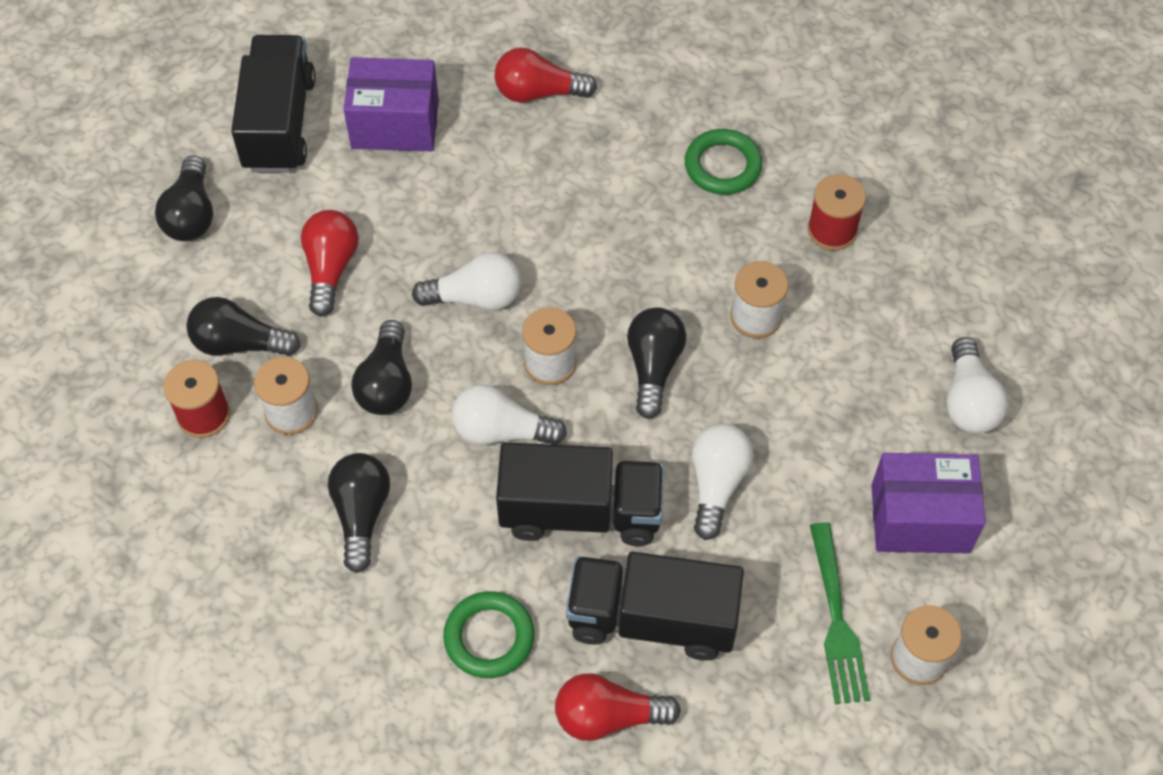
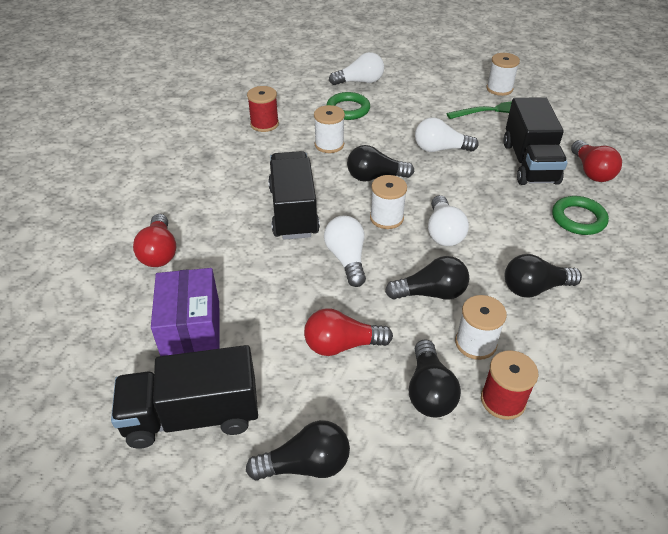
camera: 100 degrees left, 15 degrees down
black truck [496,442,664,546] -> black truck moved to [268,151,320,240]
green ring [685,129,763,195] -> green ring moved to [326,92,370,120]
purple box [871,453,986,553] -> none

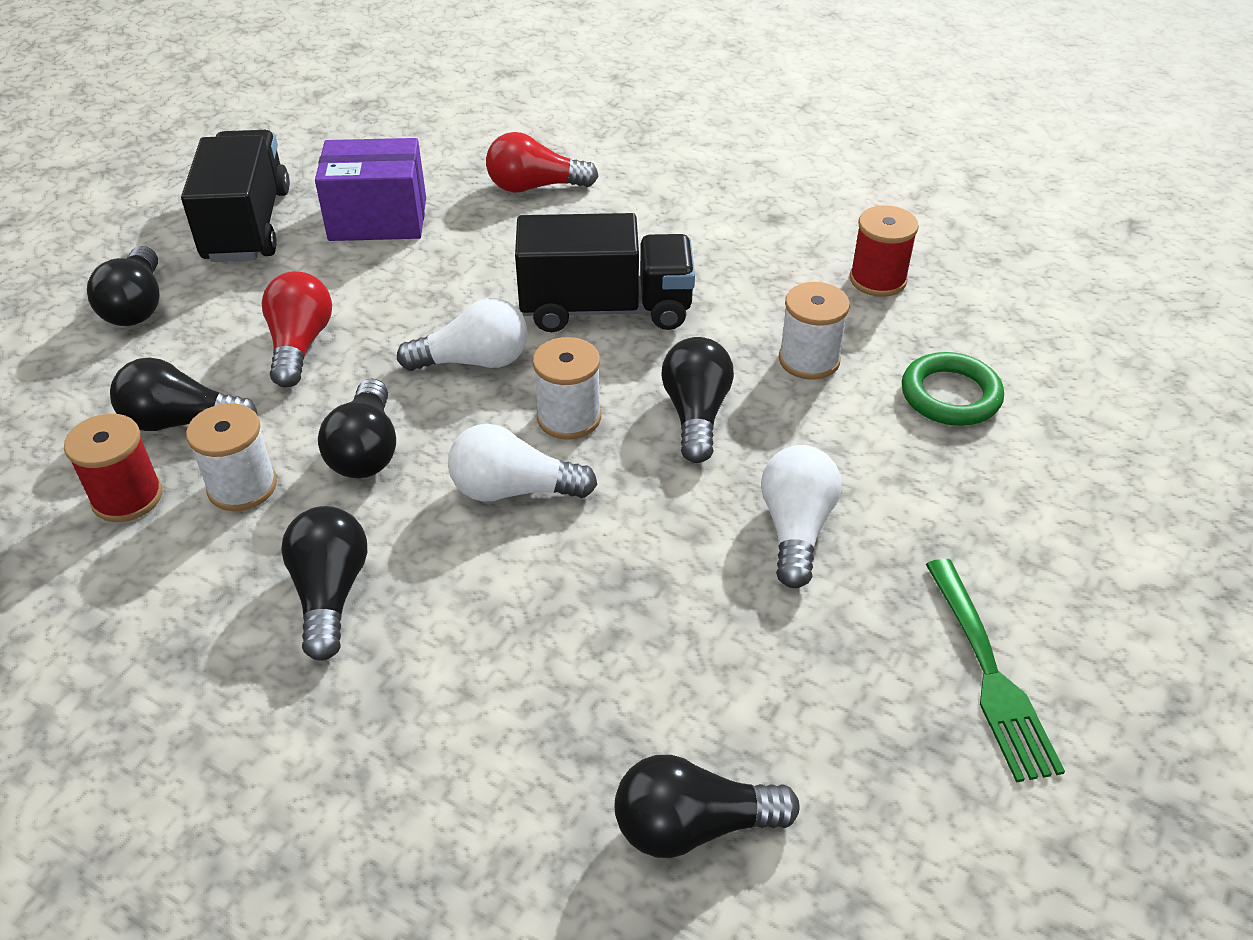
camera: 95 degrees right, 0 degrees up
white light bulb [329,52,384,85] -> none
white spool [486,53,520,96] -> none
black truck [503,97,568,185] -> none
green ring [552,196,609,235] -> none
red light bulb [571,140,622,182] -> black light bulb [615,755,800,858]

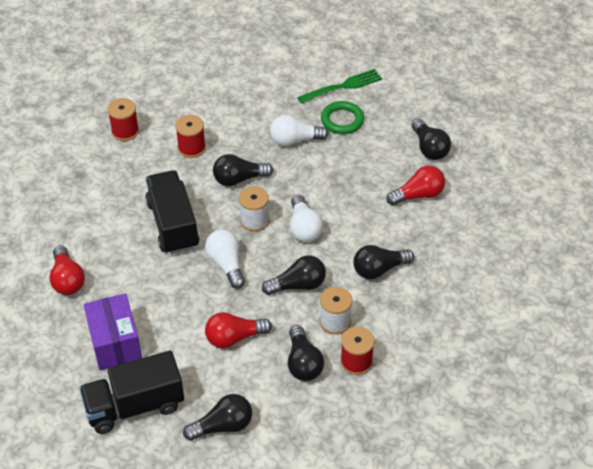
camera: 105 degrees left, 5 degrees up
white spool [779,282,850,380] -> red spool [175,115,206,158]
green ring [902,352,1004,426] -> green ring moved to [321,101,364,134]
none -> red light bulb [387,165,445,206]

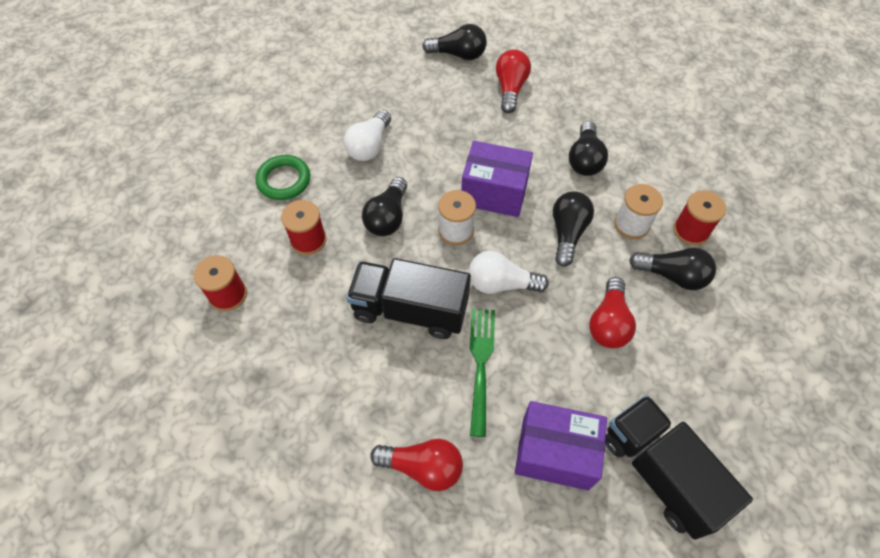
camera: 60 degrees left, 10 degrees up
black truck [79,350,184,434] -> black truck turned 135 degrees clockwise [605,395,753,540]
black light bulb [183,394,252,441] -> none
white light bulb [290,195,323,242] -> purple box [461,141,533,217]
green fork [297,69,382,104] -> green fork moved to [470,309,495,437]
green ring [321,101,364,134] -> green ring moved to [256,155,310,200]

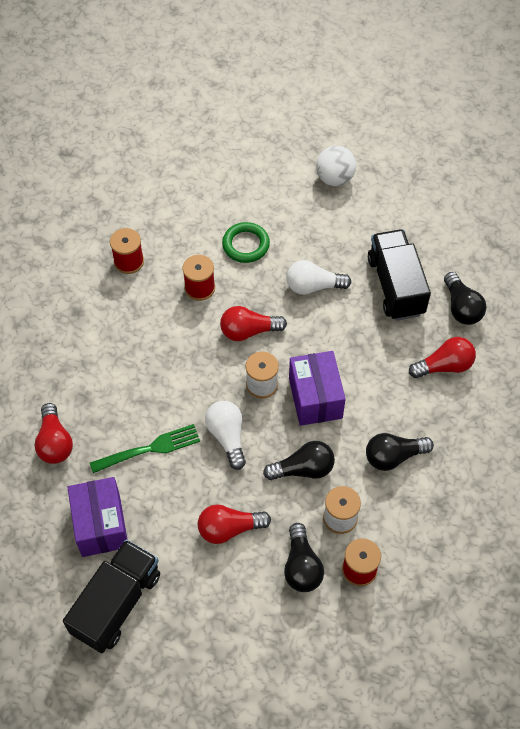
camera: 65 degrees right, 0 degrees up
black truck [346,258,471,339] -> black truck moved to [368,229,431,321]
black light bulb [362,177,407,236] -> red light bulb [220,306,287,341]
none -> white ball [316,146,356,186]

